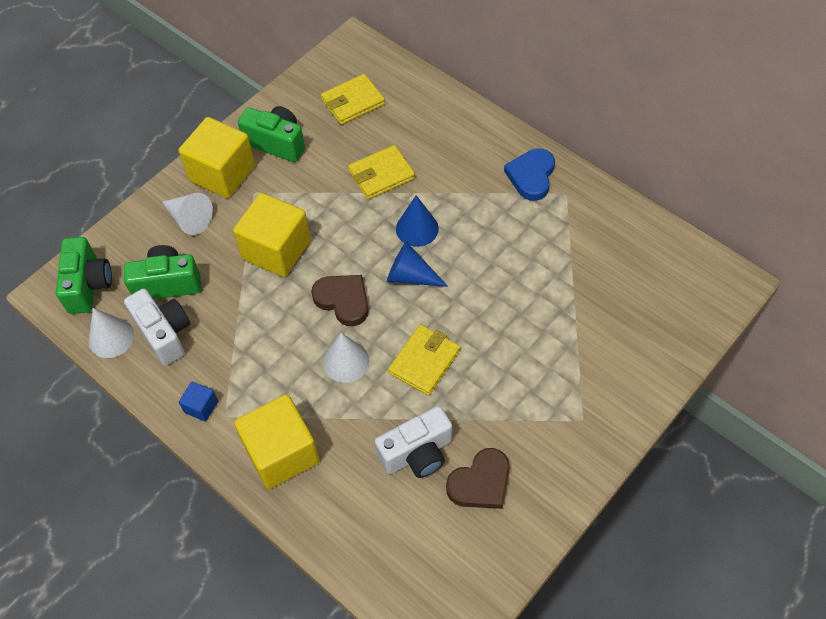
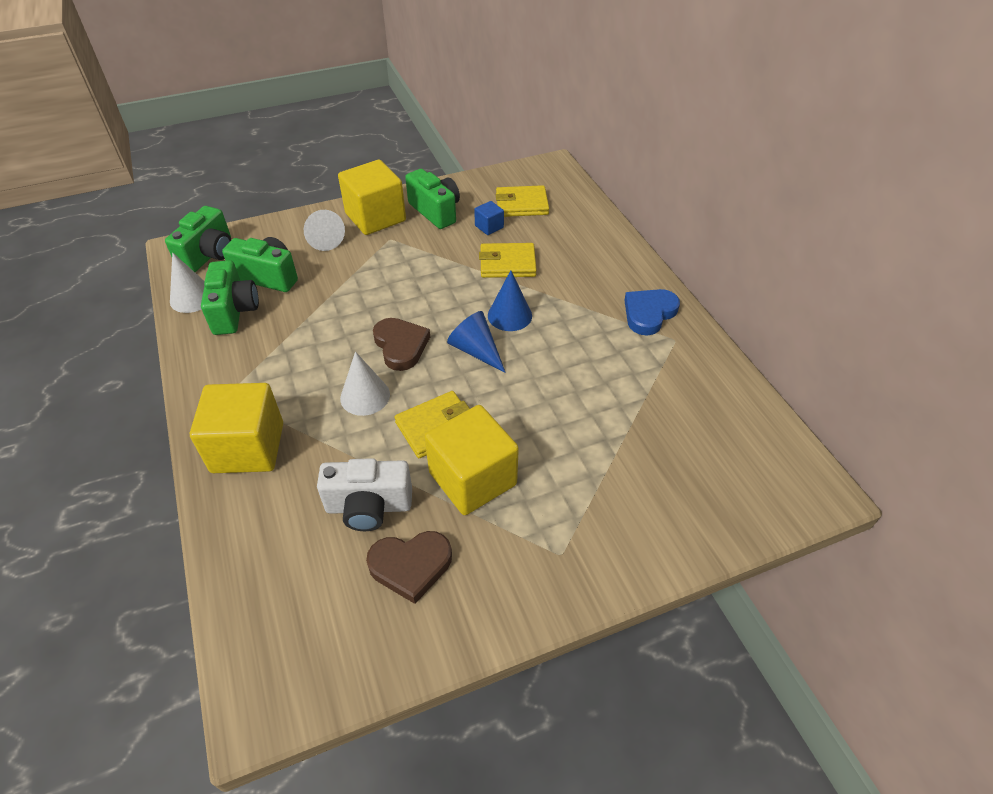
camera: 25 degrees right, 10 degrees down
white camera [124,289,190,366] -> green camera [201,260,259,335]
blue cube [179,382,218,422] -> blue cube moved to [474,201,504,235]
yellow cube [233,193,311,277] -> yellow cube moved to [424,405,519,515]

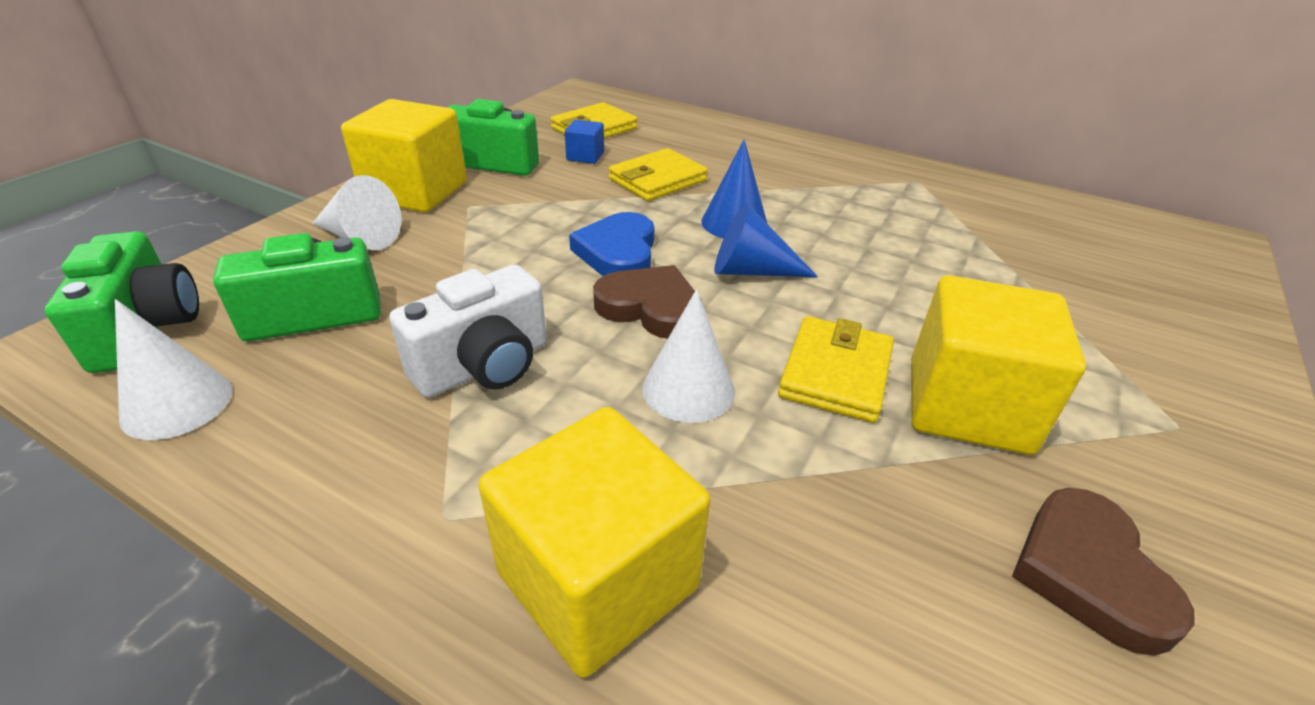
camera: 40 degrees left, 10 degrees down
green camera [201,260,259,335] -> none
white camera [317,458,412,531] -> white camera moved to [389,265,547,398]
brown heart [366,531,452,604] -> brown heart turned 135 degrees clockwise [1012,488,1195,656]
blue heart [624,289,680,336] -> blue heart moved to [569,212,654,276]

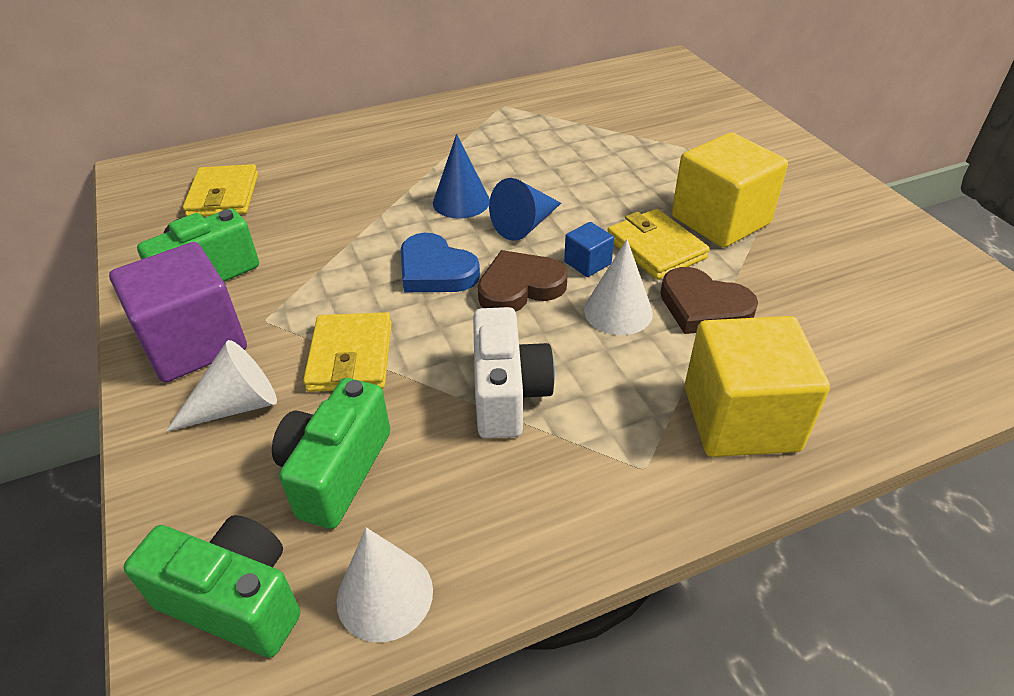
camera: 50 degrees left, 5 degrees up
yellow cube [341,99,467,213] -> purple cube [109,242,247,382]
blue cube [565,120,604,164] -> blue cube moved to [564,222,614,277]
yellow wallet [608,148,708,201] -> yellow wallet moved to [303,312,392,392]
brown heart [1012,488,1195,656] -> brown heart moved to [660,267,758,334]

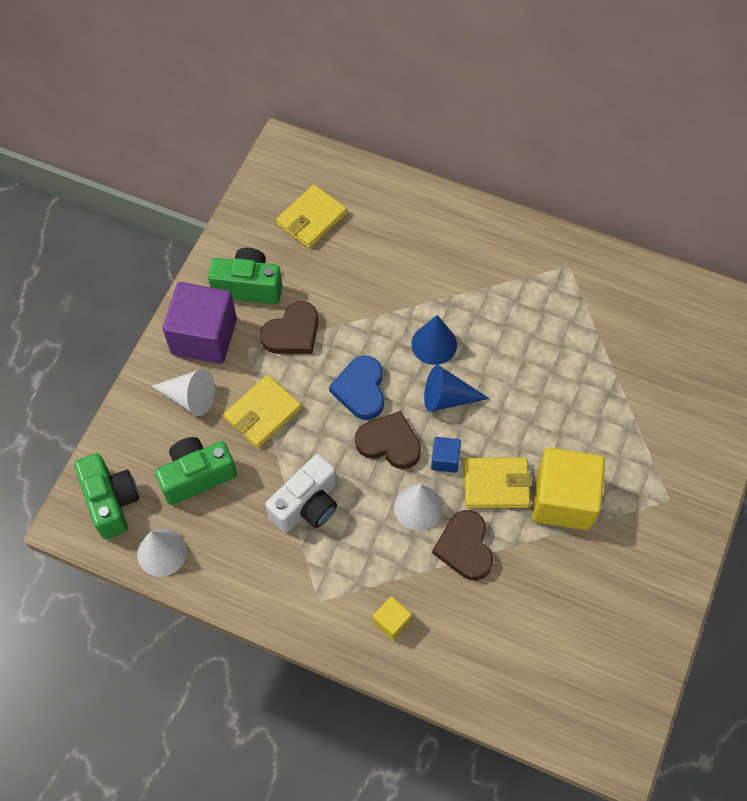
camera: 45 degrees right, 20 degrees up
yellow wallet [608,209,710,280] -> yellow wallet turned 75 degrees clockwise [464,457,532,508]
yellow cube [685,316,830,457] -> yellow cube [373,596,412,640], size x0.45
none -> brown heart [260,301,318,354]

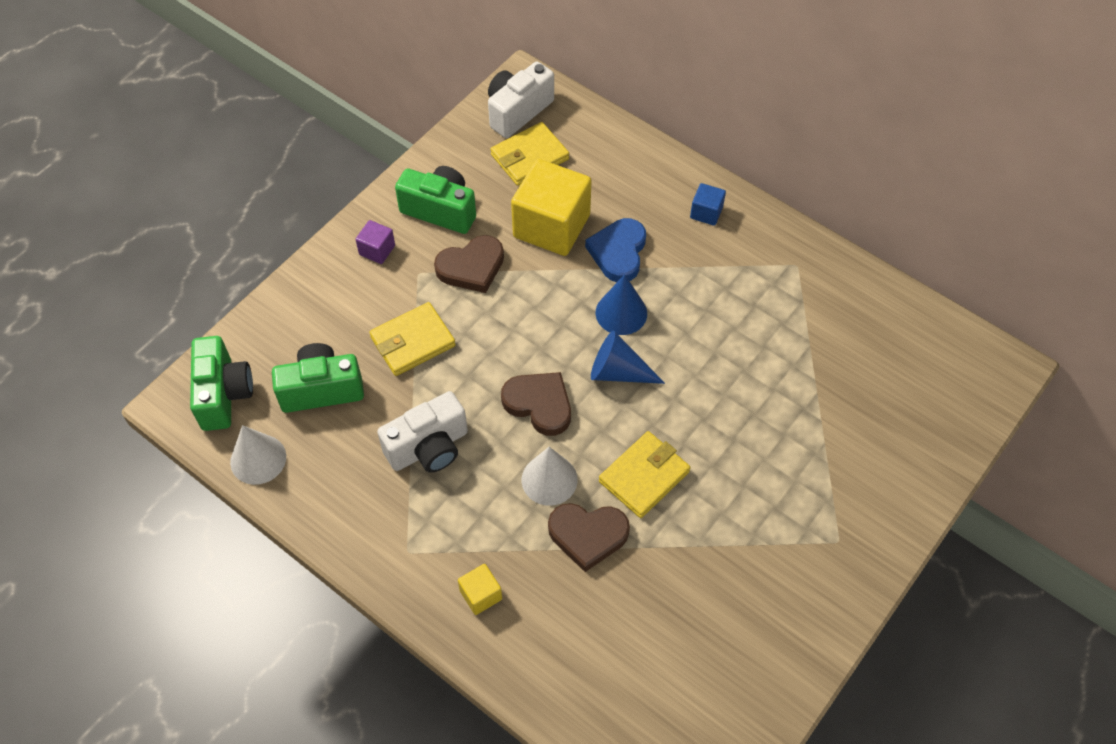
camera: 15 degrees right, 5 degrees down
white cone [151,369,215,416] -> none
purple cube [163,282,237,364] -> purple cube [355,220,395,264], size x0.45
blue heart [329,356,384,420] -> blue heart moved to [585,218,646,282]
blue cube [431,437,461,473] -> blue cube moved to [690,183,726,226]
brown heart [432,510,493,580] -> brown heart turned 90 degrees counterclockwise [548,503,630,572]
yellow wallet [464,457,532,508] -> yellow wallet turned 60 degrees counterclockwise [599,431,690,518]
yellow cube [532,447,605,531] -> yellow cube moved to [511,159,592,256]
none -> white camera [488,61,554,138]

